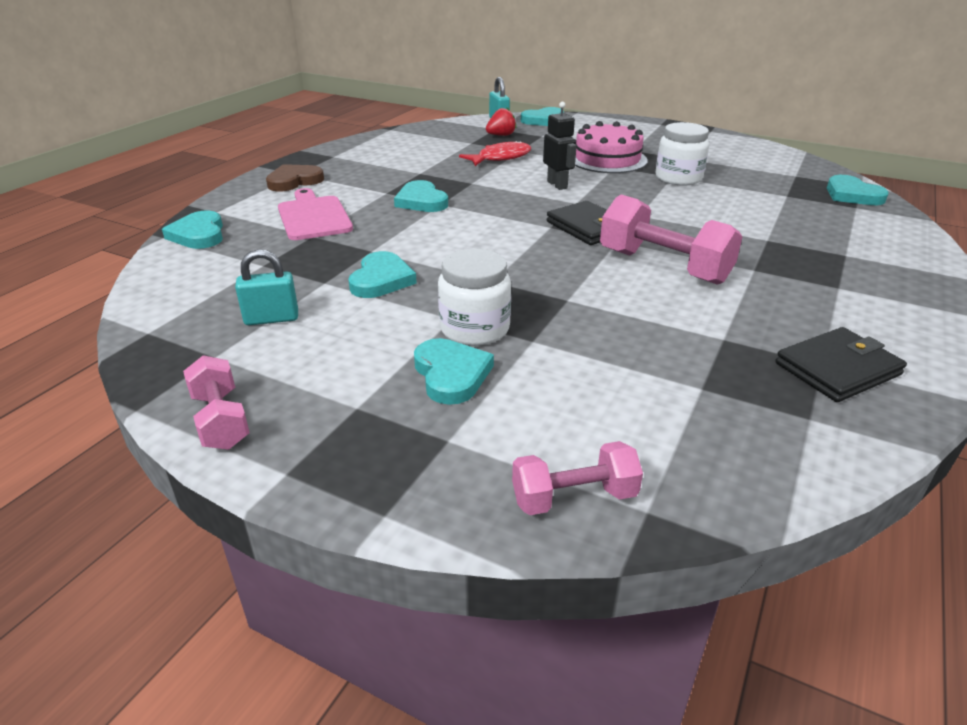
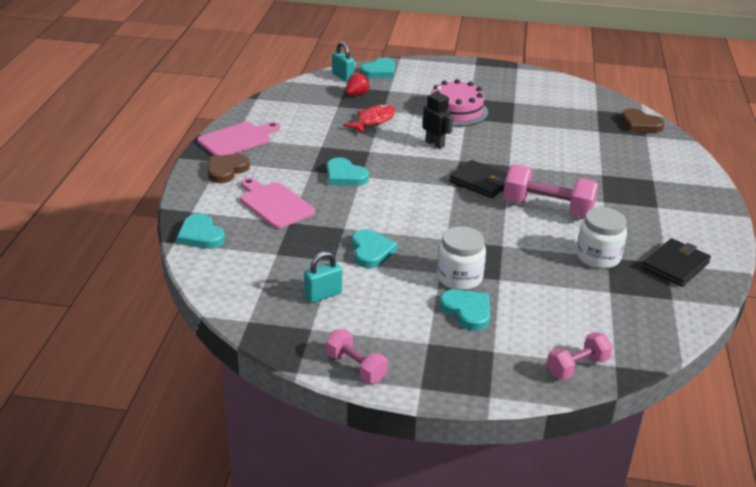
camera: 20 degrees left, 0 degrees up
white jar [656,122,709,186] -> white jar moved to [576,207,627,269]
turquoise heart [827,175,889,205] -> brown heart [621,108,664,133]
none -> pink cutting board [197,122,280,156]

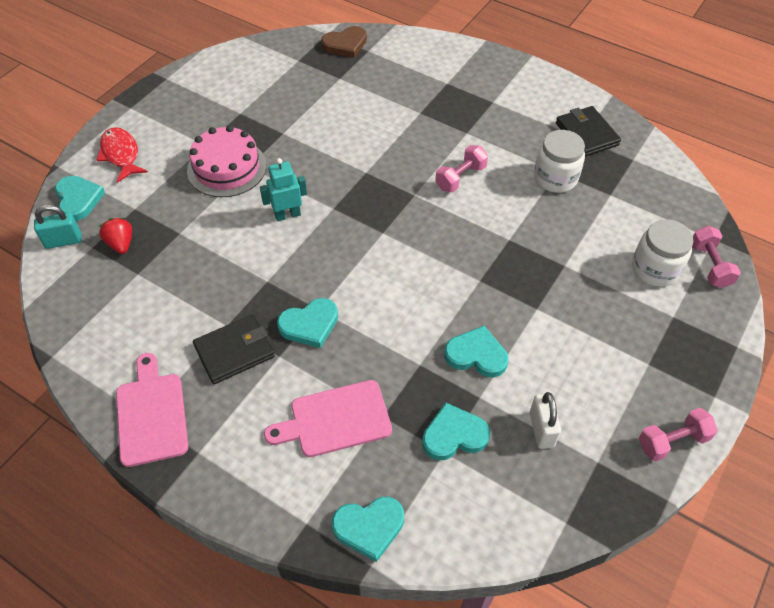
camera: 65 degrees left, 20 degrees up
brown heart [208,154,250,183] -> none
turquoise padlock [304,251,342,303] -> white padlock [530,392,561,449]
red fish [343,104,396,134] -> red fish moved to [97,127,148,183]
black robot [423,86,453,149] -> turquoise robot [260,158,307,221]
white jar [437,226,486,290] -> white jar moved to [632,219,693,287]
turquoise heart [439,289,490,331] -> turquoise heart moved to [422,403,490,460]
black wallet [449,160,507,198] -> black wallet moved to [193,315,275,384]
pink dumbbell [503,164,598,218] -> pink dumbbell [435,145,488,192], size x0.59

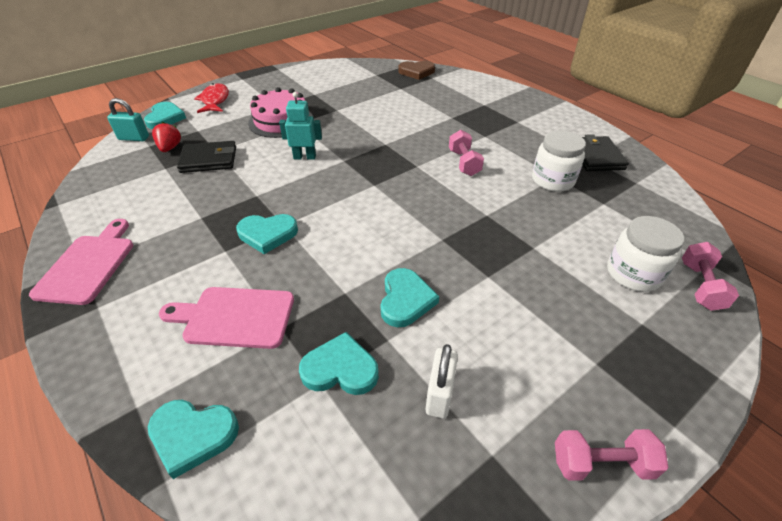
camera: 20 degrees right, 10 degrees down
black wallet [193,315,275,384] -> black wallet moved to [177,141,236,173]
pink dumbbell [435,145,488,192] -> pink dumbbell turned 75 degrees counterclockwise [449,130,484,176]
turquoise heart [444,326,508,378] -> turquoise heart turned 60 degrees clockwise [381,268,439,327]

